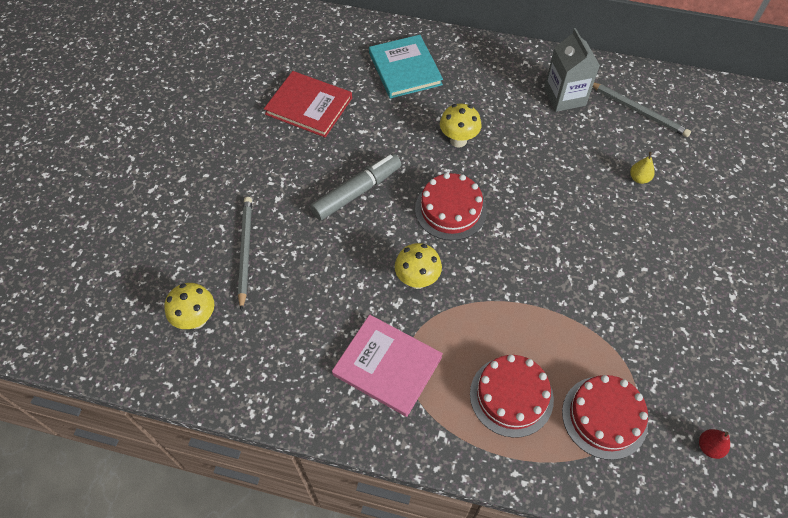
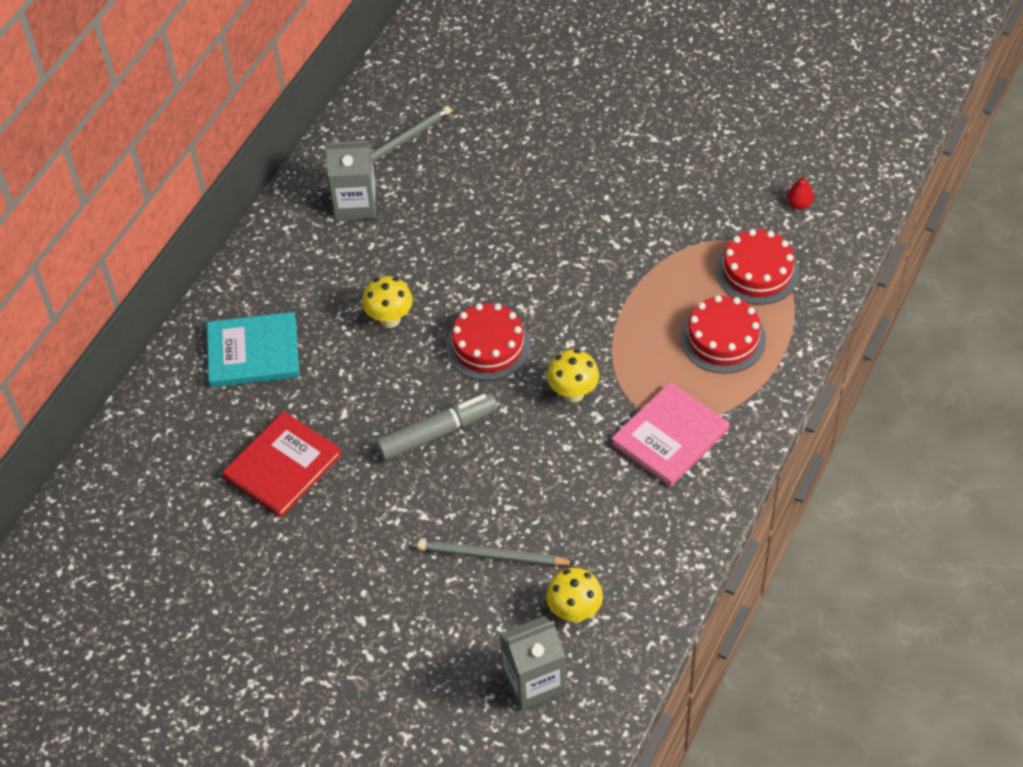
camera: 75 degrees left, 5 degrees down
grey marker [310,153,401,221] -> grey marker turned 90 degrees clockwise [375,392,498,461]
yellow pear [630,152,655,184] -> none
none -> grey carton [500,616,566,710]

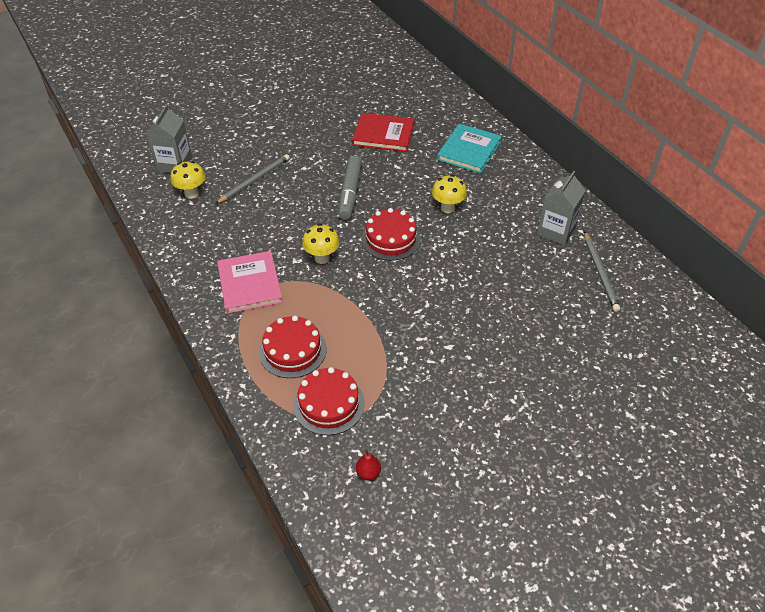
camera: 120 degrees right, 5 degrees down
red book [222,411,342,517] -> red book turned 60 degrees counterclockwise [352,113,414,152]

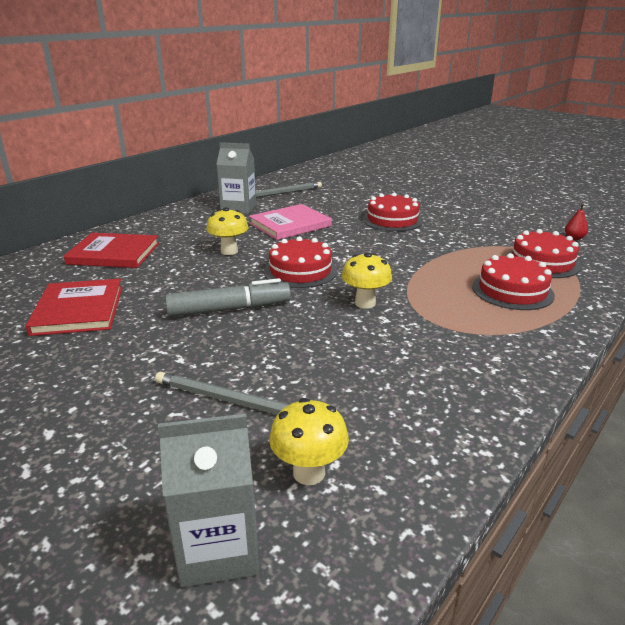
camera: 110 degrees left, 20 degrees down
pink book [217,251,283,314] -> pink book moved to [249,204,332,240]
turquoise book [437,124,502,173] -> red book [64,233,159,268]
none -> red cake [363,193,423,231]

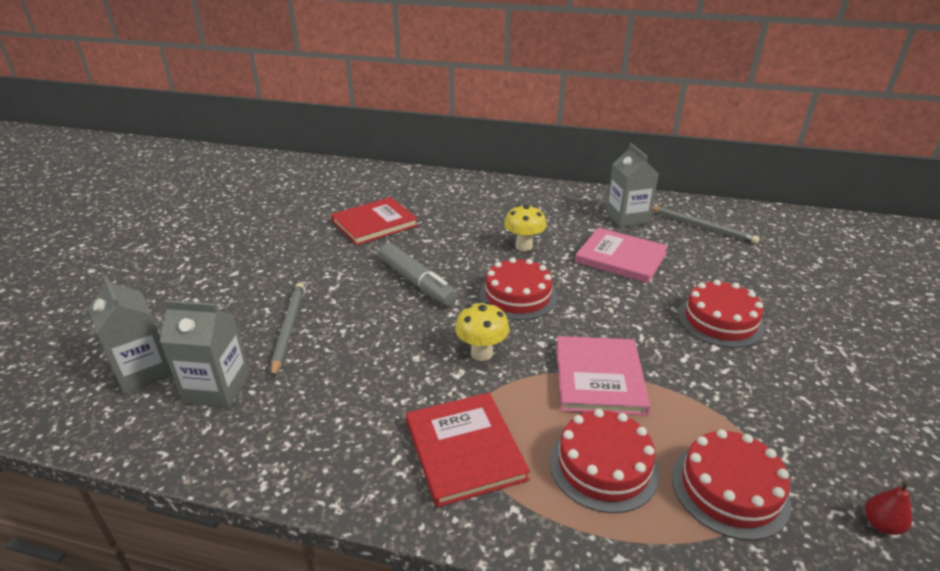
camera: 65 degrees right, 5 degrees up
red book [64,233,159,268] -> red book moved to [406,393,530,508]
yellow mushroom [269,398,349,485] -> grey carton [160,300,249,408]
none -> pink book [556,336,651,415]

